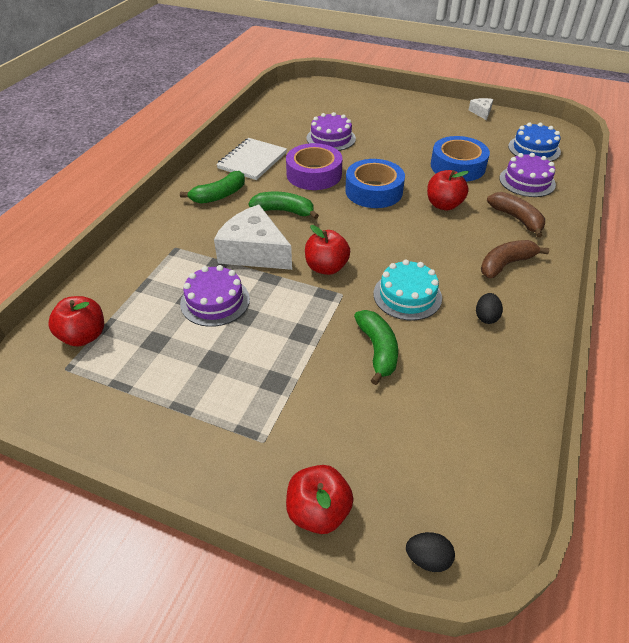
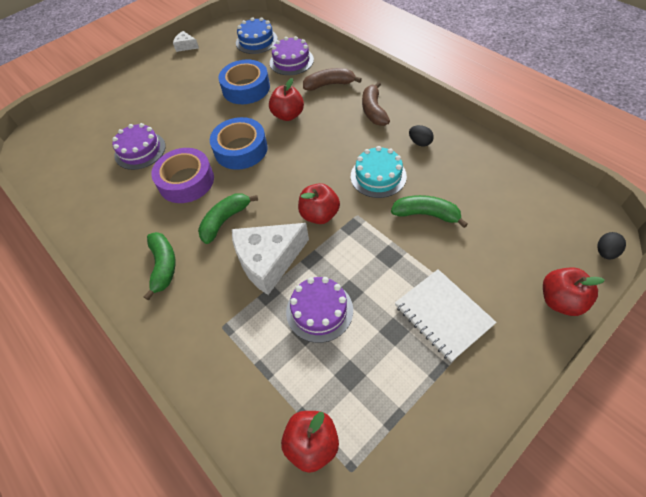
camera: 60 degrees left, 10 degrees up
white notebook [216,138,287,180] -> white notebook moved to [395,269,497,362]

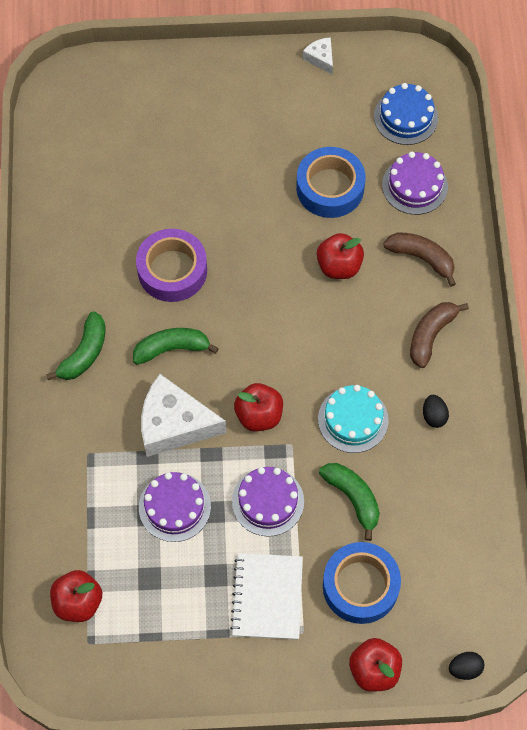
camera: 35 degrees right, 10 degrees up
purple cake [112,123,166,170] -> purple cake moved to [232,467,304,536]
blue tape [210,117,268,170] -> blue tape moved to [323,542,401,624]

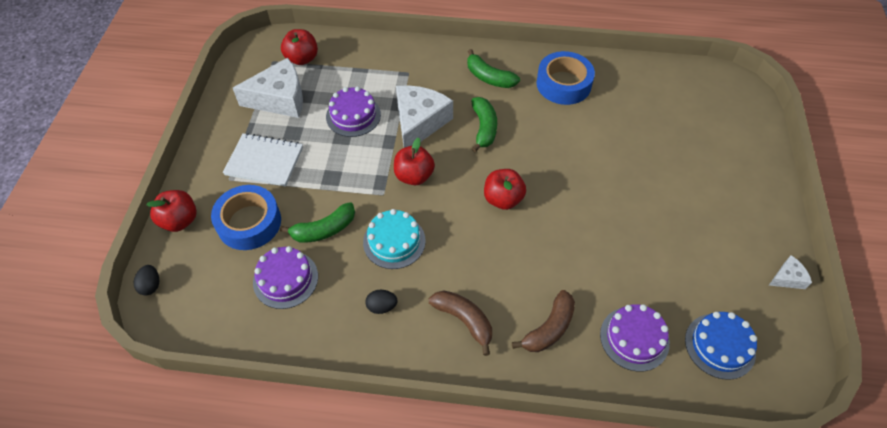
camera: 100 degrees right, 10 degrees down
purple tape [136,229,207,302] -> none
purple cake [232,467,304,536] -> purple cake moved to [253,246,318,309]
blue tape [296,147,366,218] -> blue tape moved to [536,51,595,105]
red apple [317,233,364,279] -> red apple moved to [484,169,526,210]
none -> white cheese [233,58,303,118]

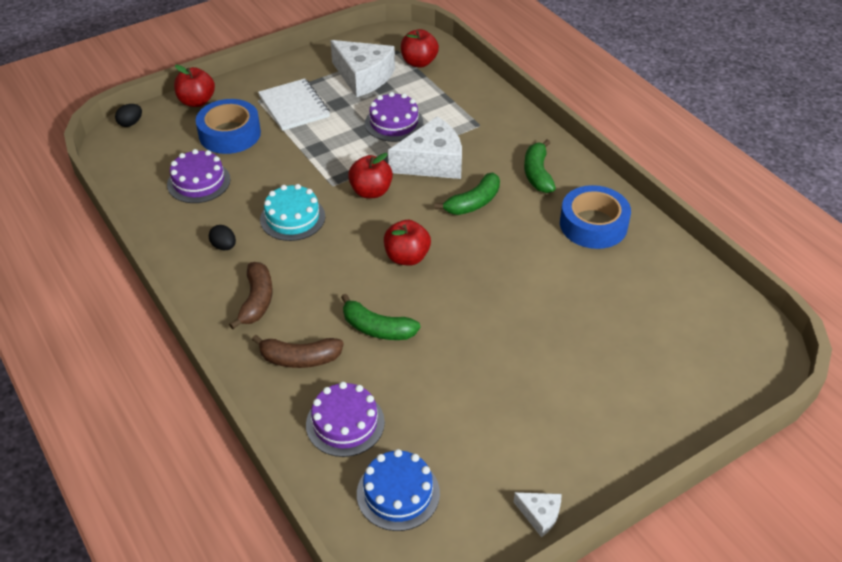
camera: 50 degrees right, 10 degrees down
green banana [280,202,355,243] -> green banana moved to [341,294,420,340]

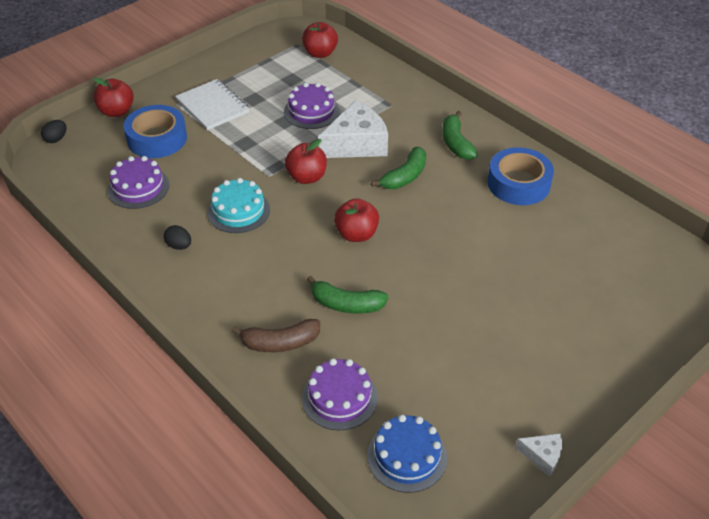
camera: 10 degrees left, 0 degrees up
brown banana [229,262,273,329] -> none
white cheese [330,40,395,97] -> none

